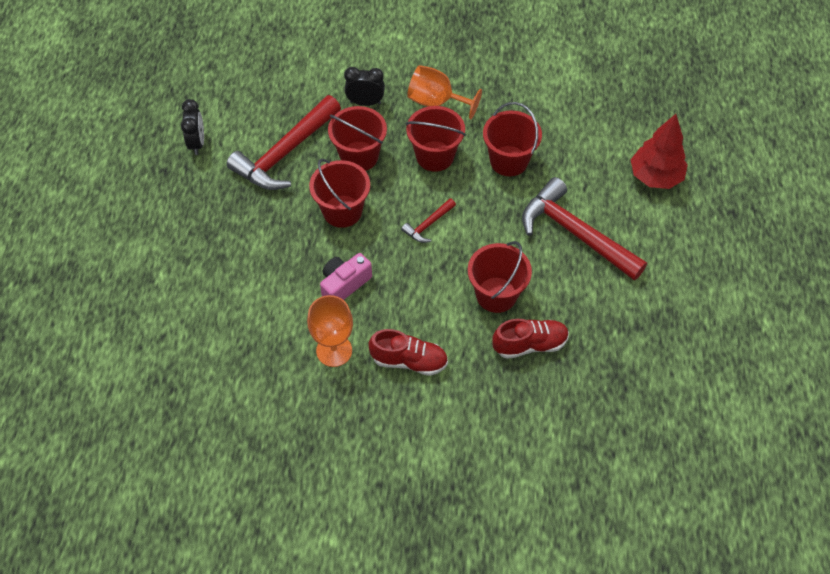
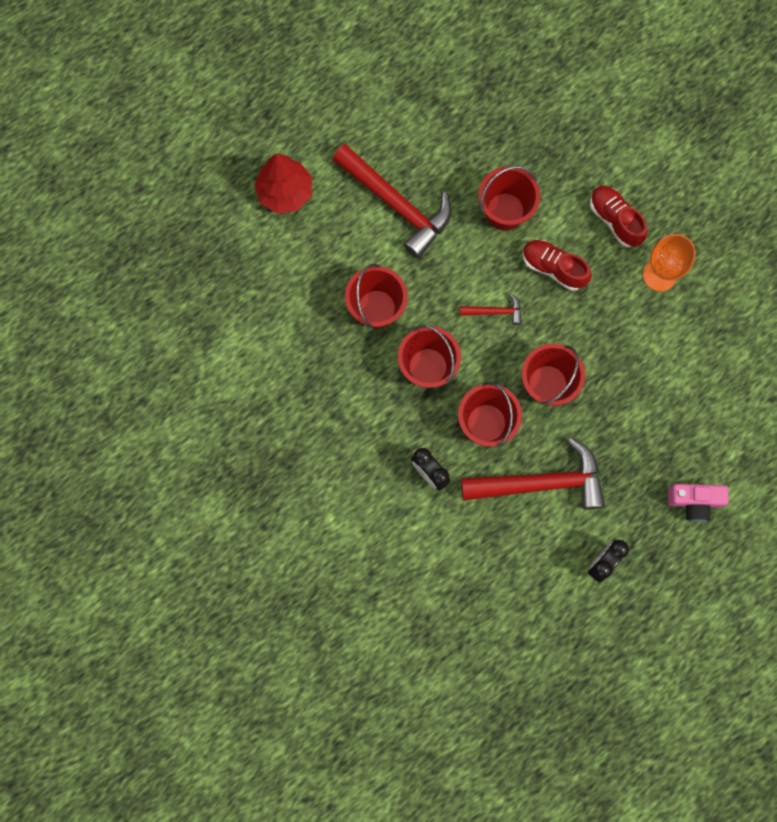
camera: 135 degrees left, 20 degrees up
pink camera [320,253,372,300] -> pink camera moved to [668,484,729,522]
orange goblet [407,65,482,119] -> none
red shoe [492,319,569,359] -> red shoe moved to [522,240,592,291]
red hammer [522,177,647,280] -> red hammer turned 45 degrees counterclockwise [332,144,451,258]

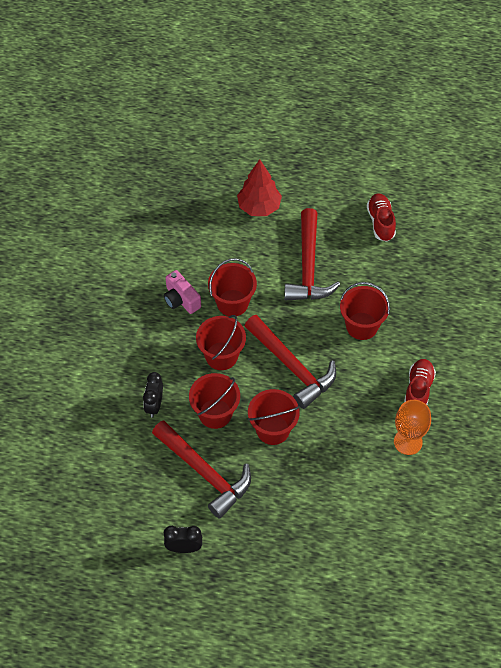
camera: 50 degrees right, 20 degrees down
red hammer [460,293,522,325] -> red hammer [245,315,336,409], size x2.21
red shoe [522,240,592,291] -> red shoe moved to [367,193,396,242]
pink camera [668,484,729,522] -> pink camera moved to [164,270,201,314]

